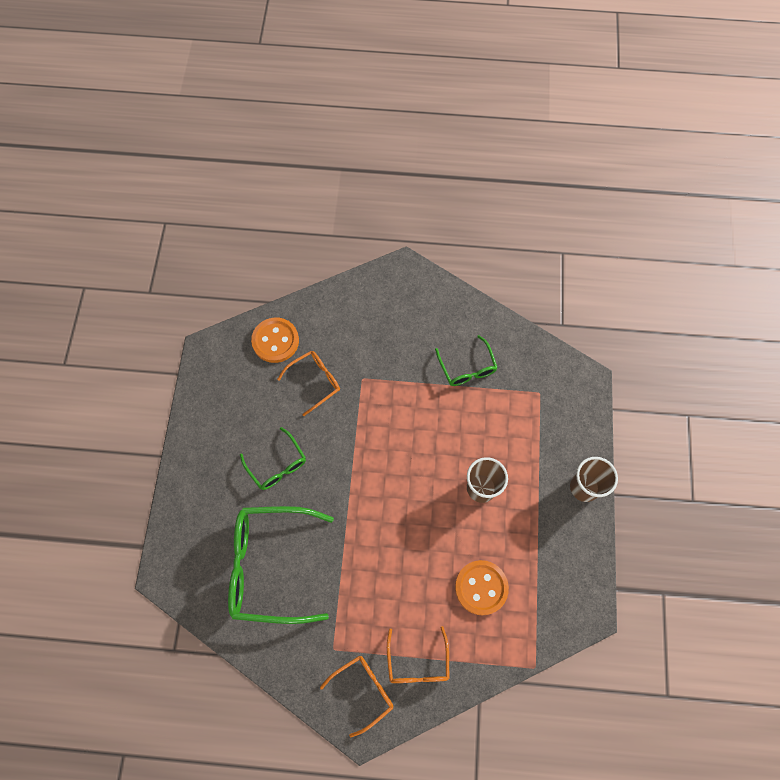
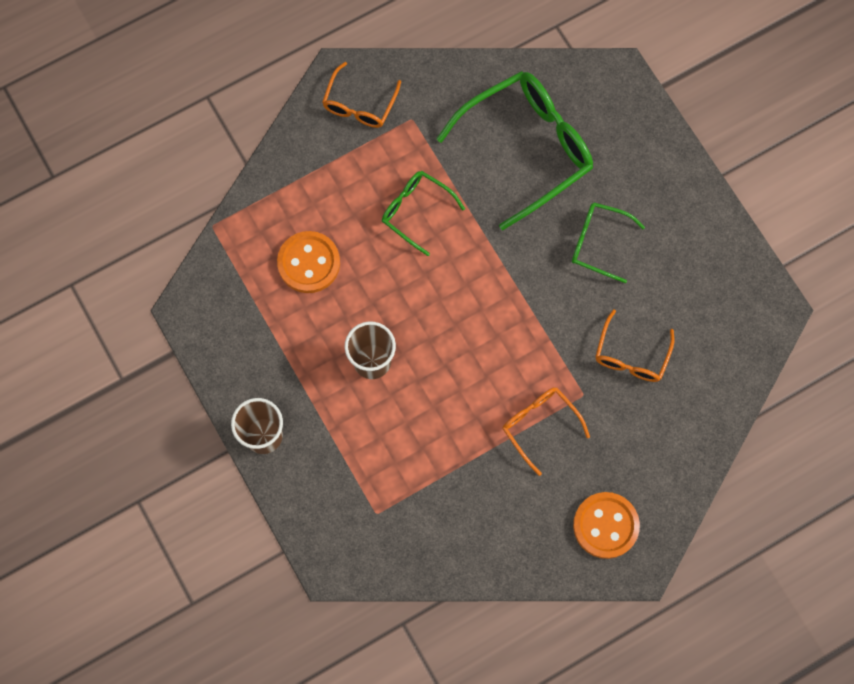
camera: 145 degrees right, 5 degrees up
orange button [251,318,299,363] -> orange button moved to [573,492,640,559]
orange glasses [387,626,449,683] -> orange glasses moved to [503,387,590,476]
green glasses [435,335,498,386] -> green glasses moved to [382,171,465,256]

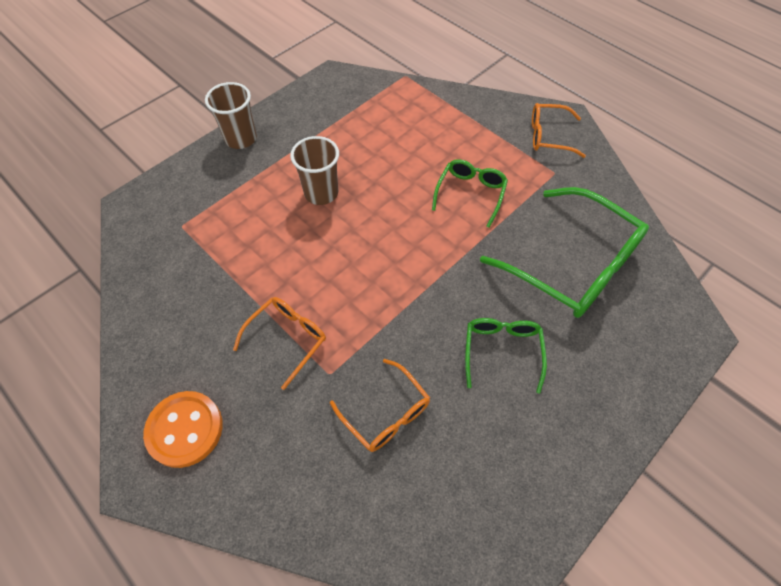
camera: 75 degrees right, 15 degrees down
orange button [277,231,340,293] -> none
orange glasses [595,309,674,382] -> orange glasses turned 135 degrees counterclockwise [330,359,430,452]

